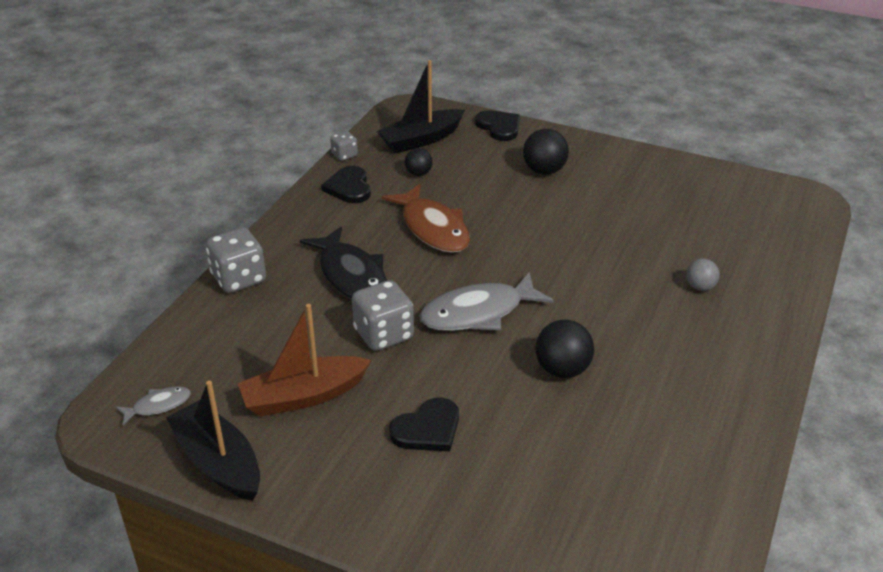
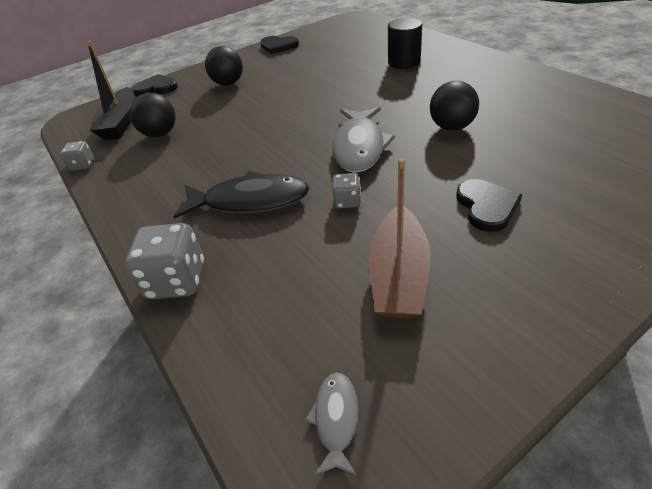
camera: 55 degrees left, 5 degrees up
black boat [166,381,260,501] -> none
black heart [321,166,371,203] -> black heart moved to [260,36,299,54]
grey dice [352,280,414,351] -> grey dice [332,173,361,208], size x0.55
brown fish [382,184,470,253] -> none
black ball [405,148,433,176] -> black ball [130,93,176,137], size x1.63
grey ball [686,258,720,291] -> black cylinder [388,18,422,69]

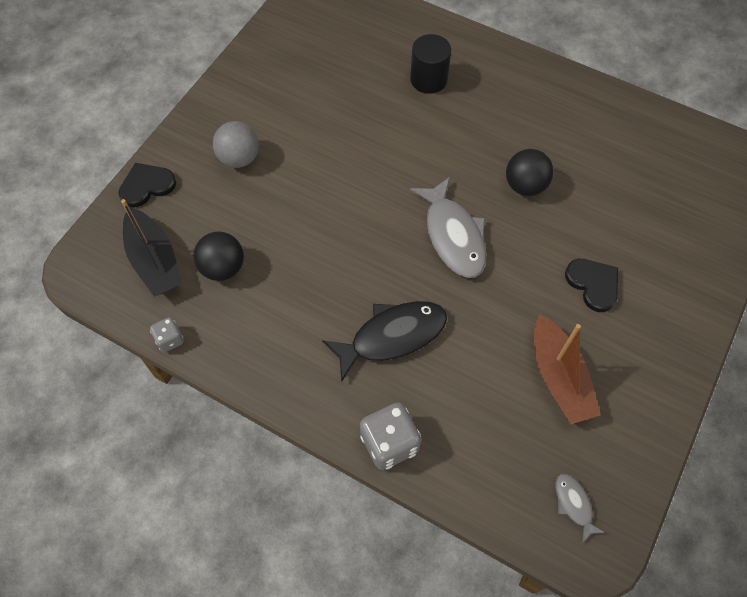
camera: 30 degrees left, 20 degrees up
black ball [205,46,243,86] -> grey ball [213,121,259,168]
black heart [260,36,299,54] -> none
grey dice [332,173,361,208] -> none

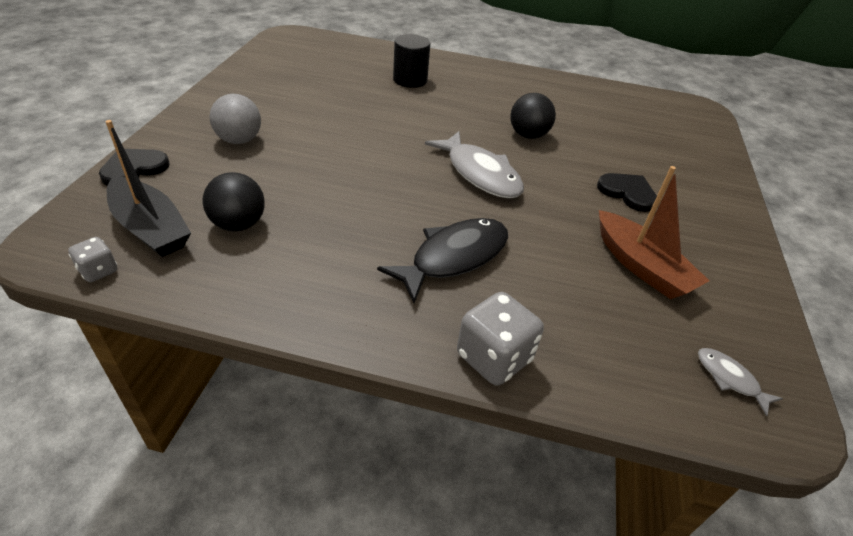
camera: 20 degrees left, 20 degrees down
grey dice [150,317,184,352] -> grey dice moved to [68,237,117,282]

